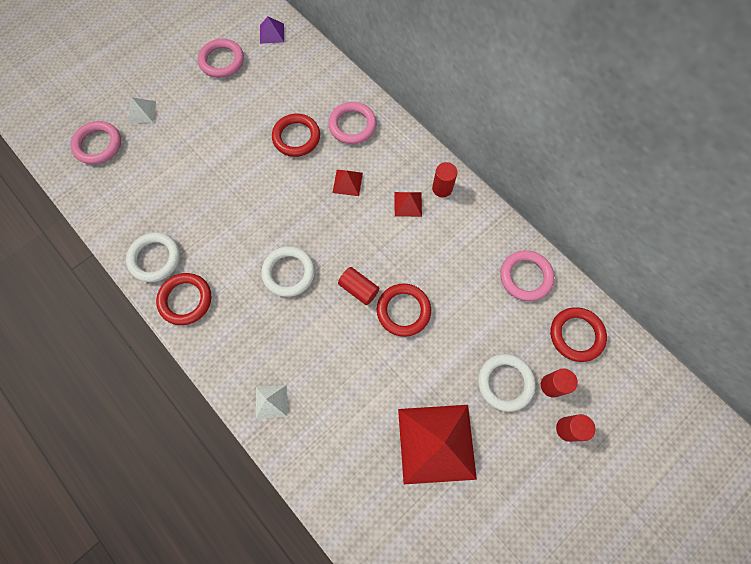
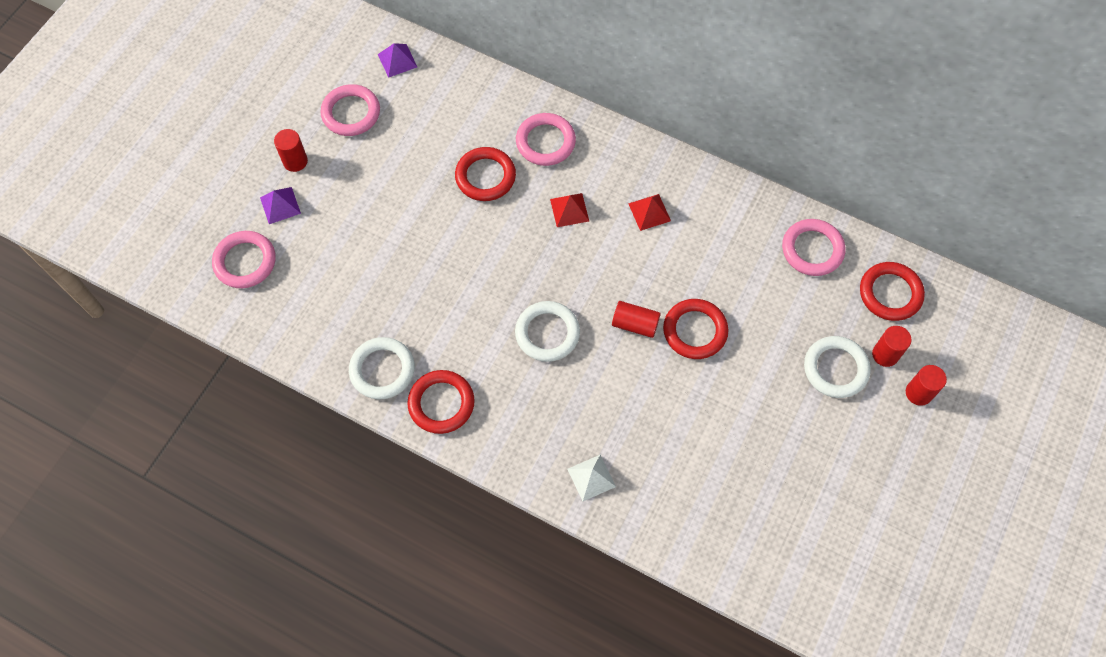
camera: 20 degrees left, 5 degrees down
white pyramid [128,97,156,123] -> purple pyramid [260,187,301,224]
red pyramid [398,405,477,484] -> none
red cylinder [432,162,458,197] -> red cylinder moved to [274,129,308,172]

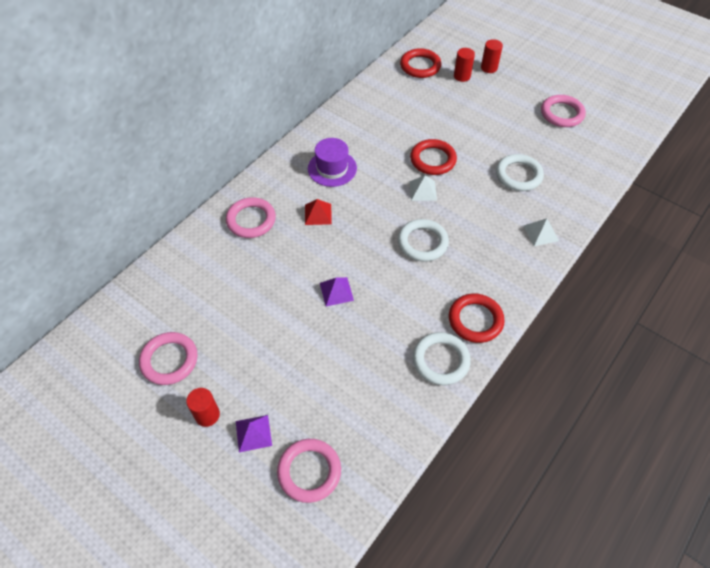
camera: 80 degrees left, 10 degrees down
purple pyramid [378,43,417,78] -> purple pyramid moved to [320,277,354,307]
red ring [455,147,516,201] -> none
red cylinder [612,301,661,338] -> white pyramid [410,175,437,201]
red pyramid [628,194,671,231] -> purple hat [308,138,357,187]
pink ring [782,219,845,276] -> pink ring moved to [541,95,586,127]
white ring [804,336,871,398] -> white ring moved to [496,154,544,191]

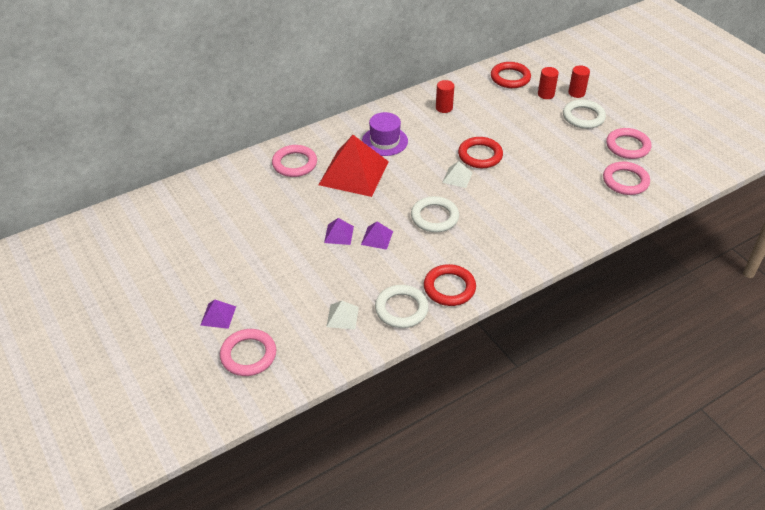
camera: 20 degrees right, 10 degrees down
pink ring [139,332,197,385] -> pink ring moved to [603,162,650,195]
red cylinder [186,388,220,427] -> red cylinder moved to [436,80,454,113]
red pyramid [305,199,332,225] -> red pyramid [319,135,389,197], size x2.27
white ring [496,154,544,191] -> white ring moved to [563,99,606,129]
white pyramid [524,218,559,246] -> white pyramid moved to [326,301,359,329]
none -> purple pyramid [361,222,393,250]

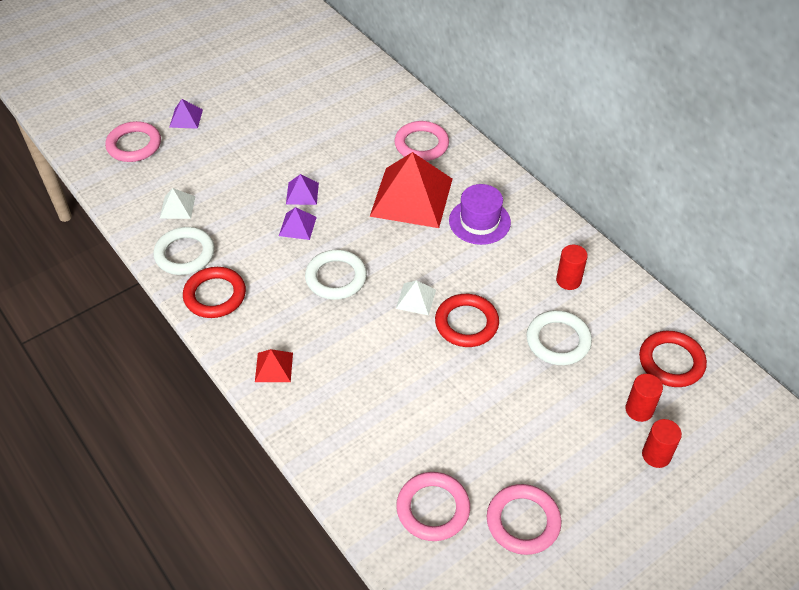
camera: 85 degrees right, 5 degrees up
white ring [563,99,606,129] -> white ring moved to [526,310,592,365]
none -> red pyramid [255,349,293,382]

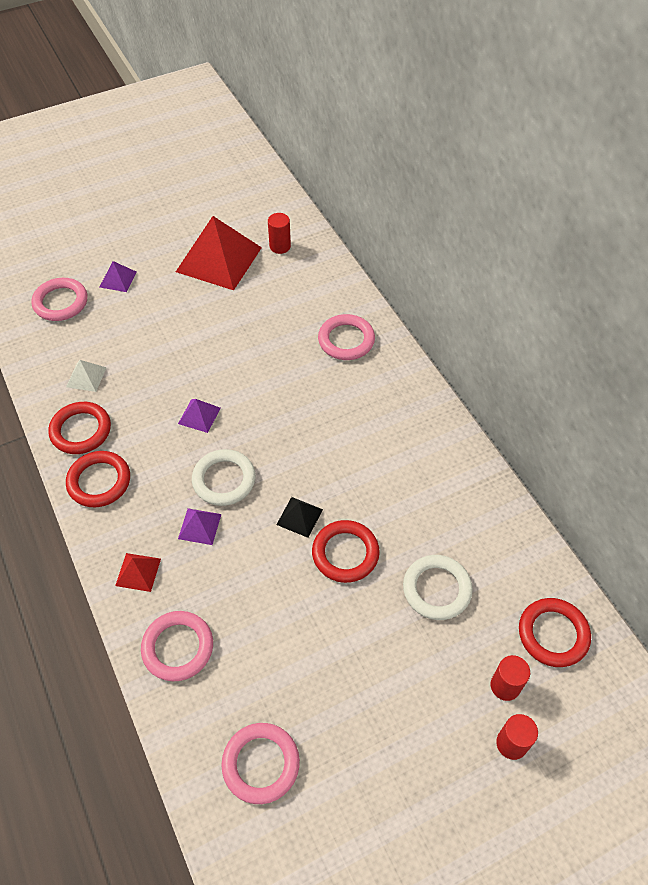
camera: 10 degrees right, 5 degrees up
white ring [153,227,215,275] -> red ring [48,402,111,454]
purple pyramid [286,174,319,205] -> purple pyramid moved to [178,508,221,545]
red pyramid [370,152,453,228] -> red pyramid moved to [176,216,262,290]
white pyramid [396,280,436,315] -> black pyramid [276,497,323,538]
purple hat [449,184,511,245] -> none
pink ring [487,484,561,555] -> pink ring moved to [141,611,213,681]
red cylinder [556,245,588,290] -> red cylinder moved to [268,213,291,254]

